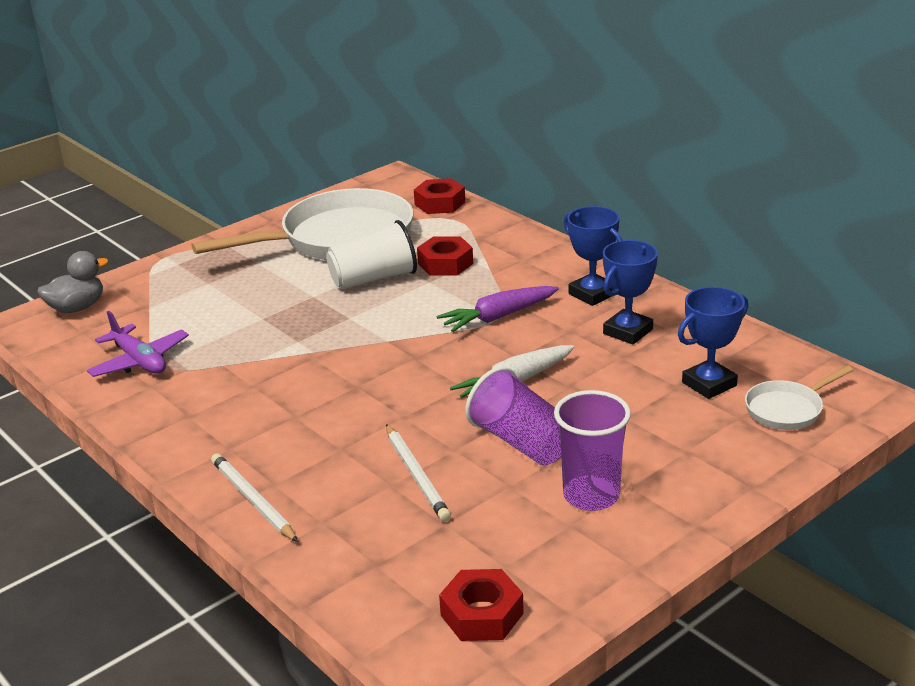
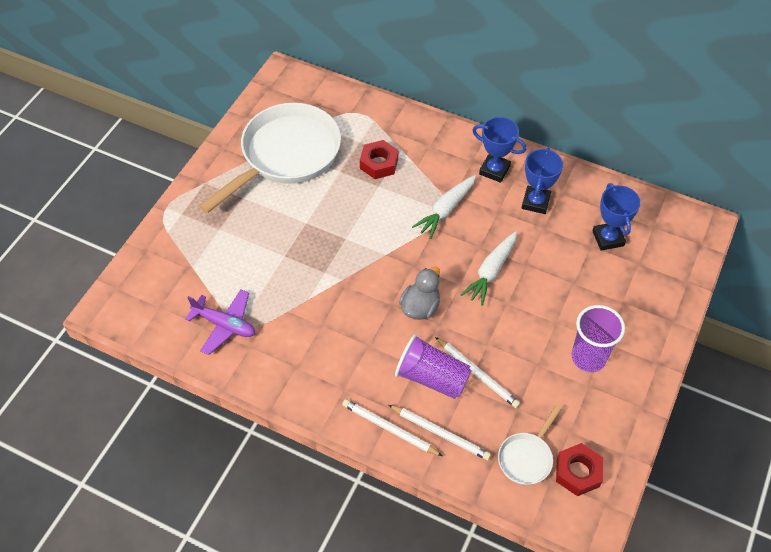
camera: 25 degrees left, 25 degrees up
grey duck [38,251,109,313] -> grey duck moved to [399,267,440,320]
white cup [326,220,417,290] -> none
red nut [414,178,465,214] -> none
purple carrot [437,286,559,332] -> white carrot [412,175,476,239]
purple cup [466,367,561,466] -> purple cup moved to [395,334,472,399]
blue trophy [678,287,748,399] -> blue trophy turned 45 degrees counterclockwise [592,183,641,251]
white pan [745,366,853,430] -> white pan moved to [498,406,561,485]
none -> white pencil [388,405,491,460]

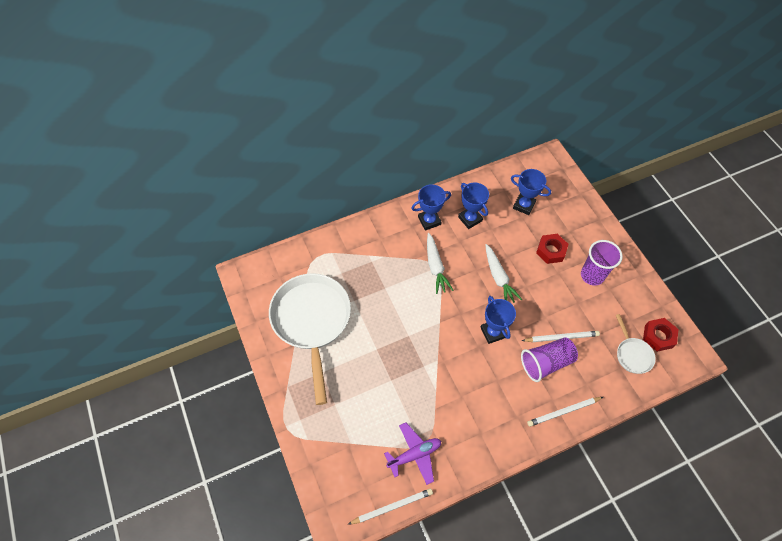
camera: 50 degrees left, 5 degrees up
red nut [360,140,398,179] -> red nut moved to [536,234,569,264]
white pencil [388,405,491,460] -> white pencil moved to [349,488,433,524]
grey duck [399,267,440,320] -> blue trophy [481,296,516,344]

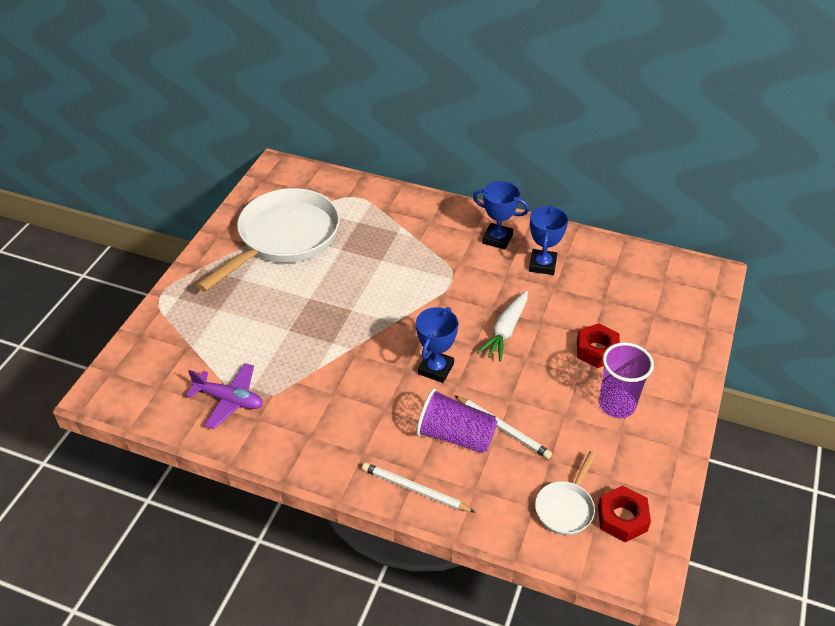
camera: 45 degrees right, 15 degrees down
white pencil [349,488,433,524] -> none
white carrot [427,233,453,294] -> none
blue trophy [511,169,551,215] -> none

